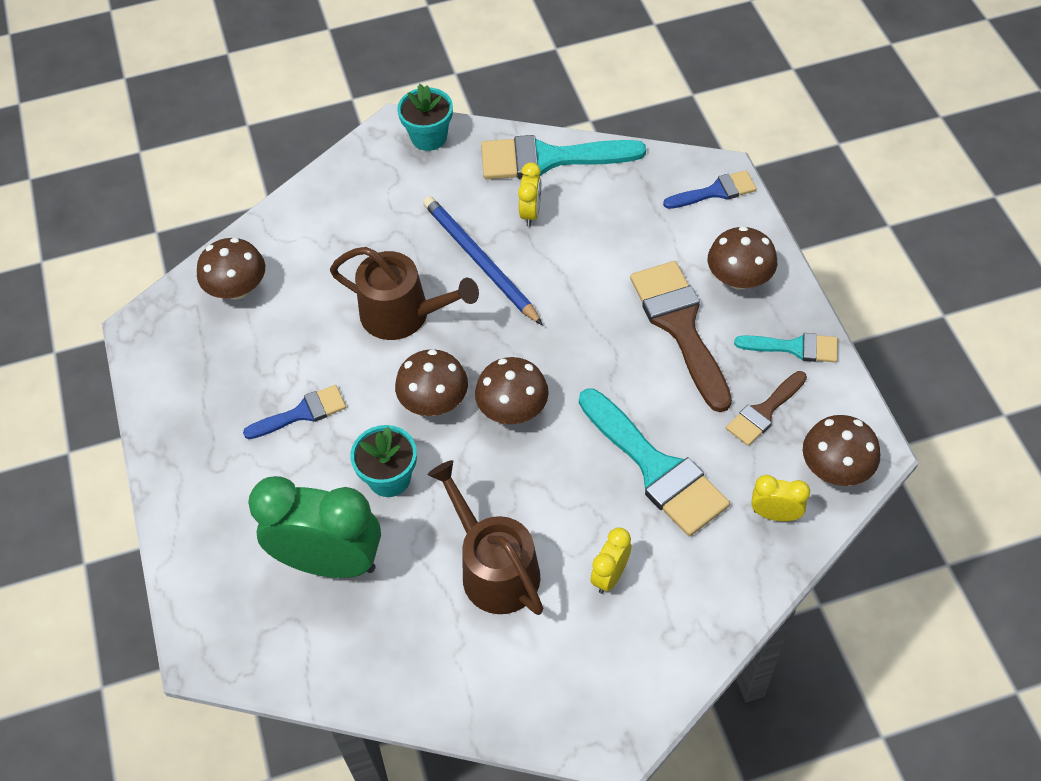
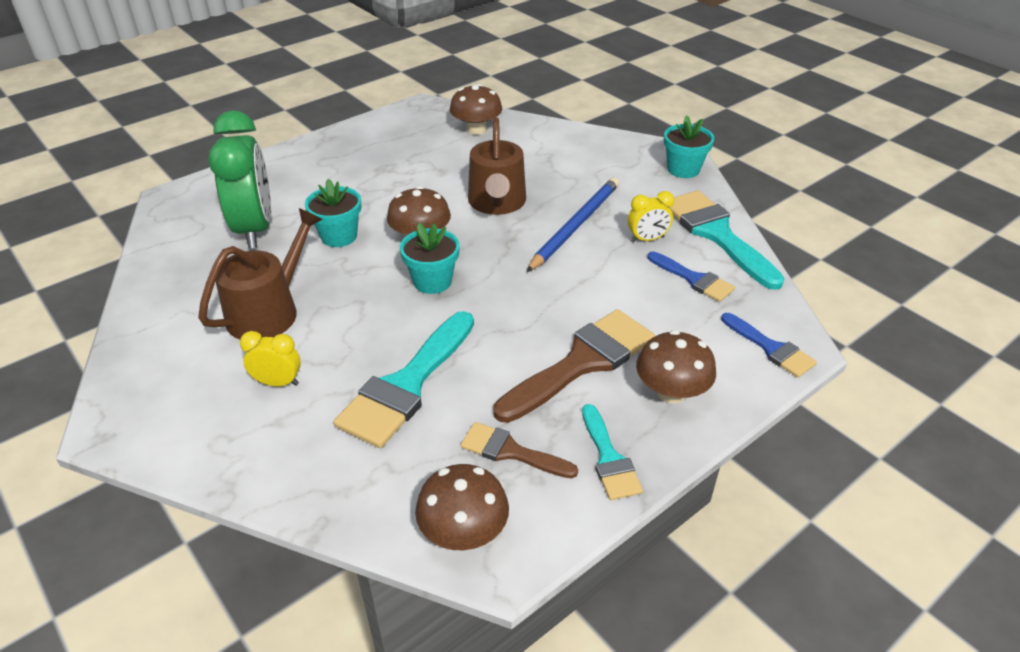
camera: 65 degrees right, 15 degrees down
blue brush [243,385,346,439] -> blue brush moved to [647,251,735,302]
brown mushroom [475,357,549,424] -> turquoise flower pot [400,223,460,294]
yellow clock [751,475,810,521] -> none

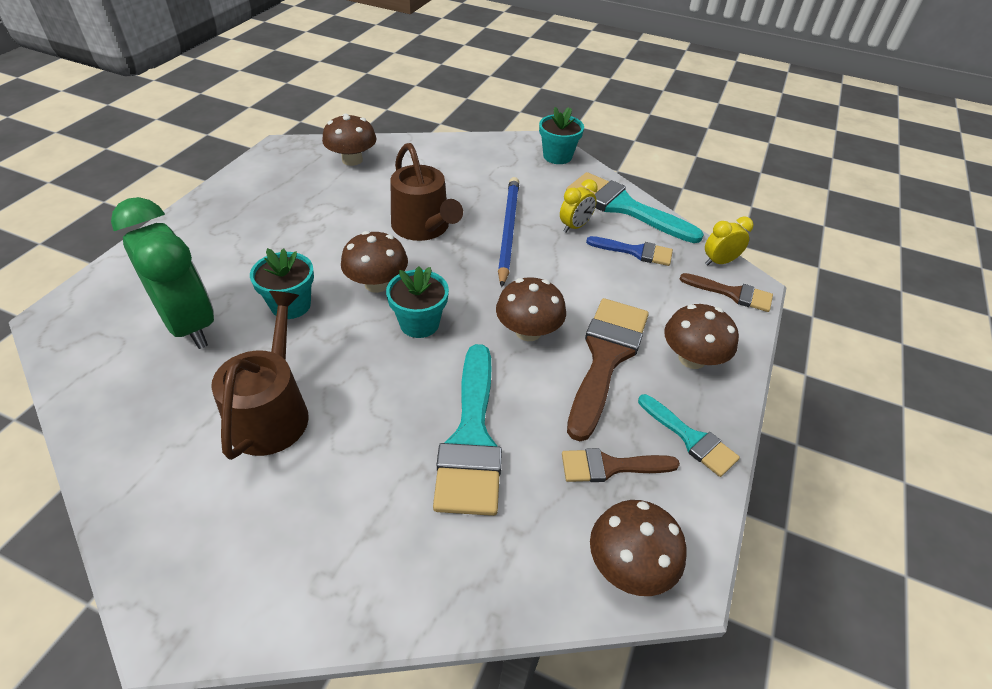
camera: 30 degrees left, 5 degrees up
yellow clock [240,331,301,386] -> yellow clock moved to [705,216,754,266]
blue brush [721,313,817,378] -> brown brush [680,273,773,312]
none -> brown mushroom [496,277,566,341]

